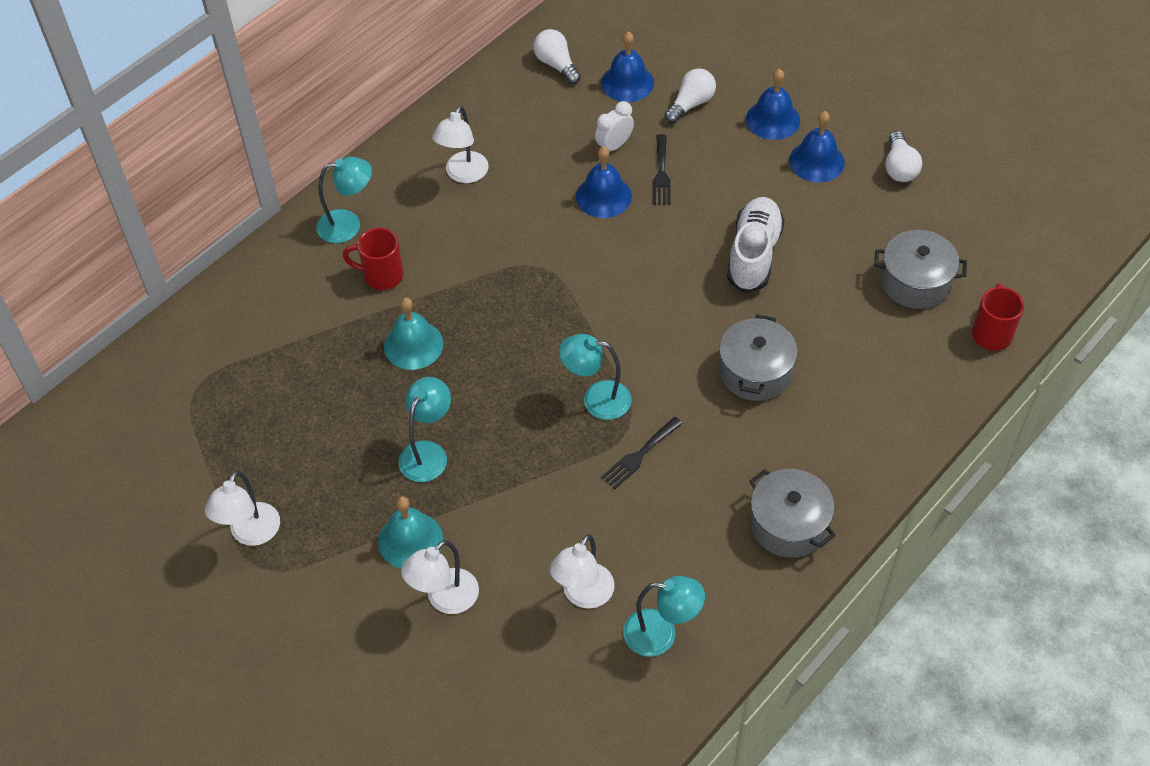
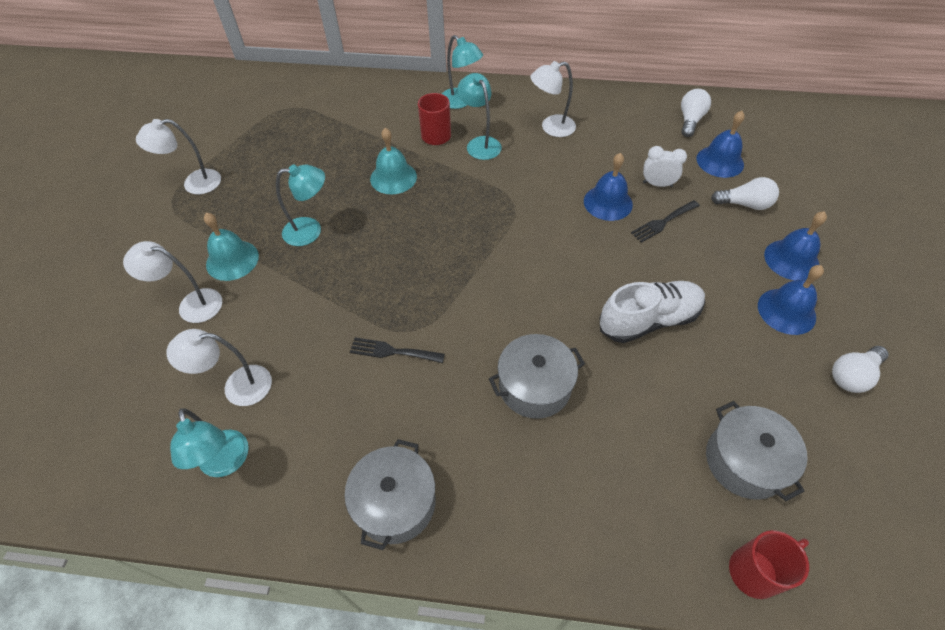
camera: 55 degrees right, 0 degrees up
turquoise lamp [559,334,631,420] -> turquoise lamp moved to [457,73,502,160]

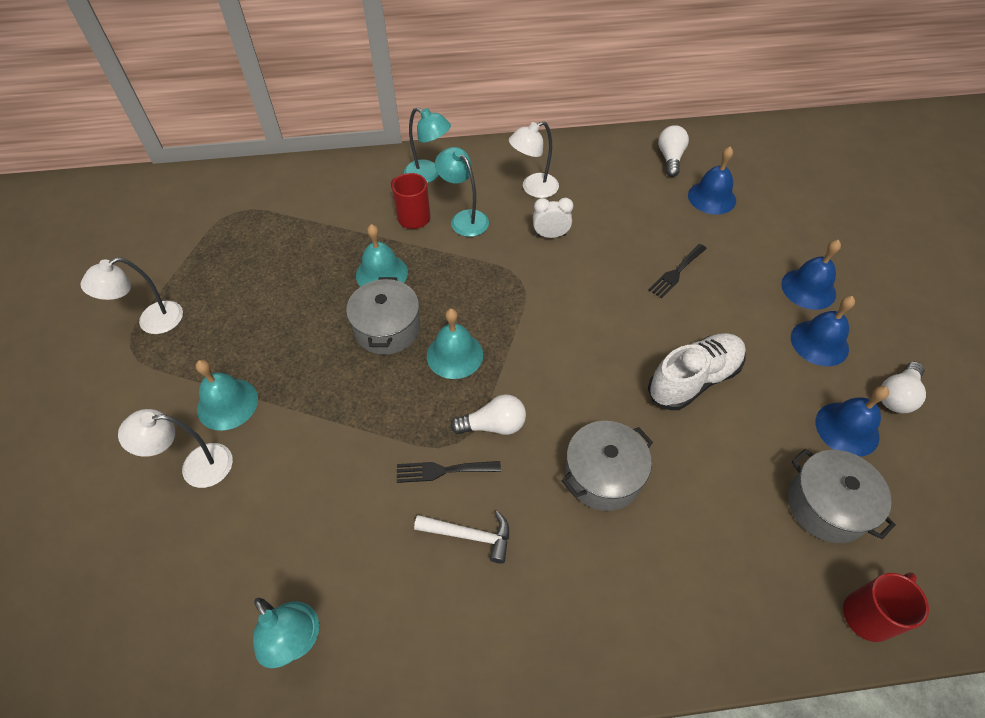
camera: 15 degrees left, 0 degrees up
white lamp [166,329,272,406] -> none
turquoise lamp [276,164,325,246] -> none
grey pot [345,439,435,550] -> grey pot moved to [346,277,420,355]
blue bell [584,153,633,221] -> blue bell moved to [816,386,889,457]
white clock [643,146,687,187] -> white clock moved to [533,198,573,238]
white light bulb [711,177,779,210] -> white light bulb moved to [450,394,526,435]
none -> white hammer [414,511,509,564]
none -> turquoise bell [427,309,483,379]

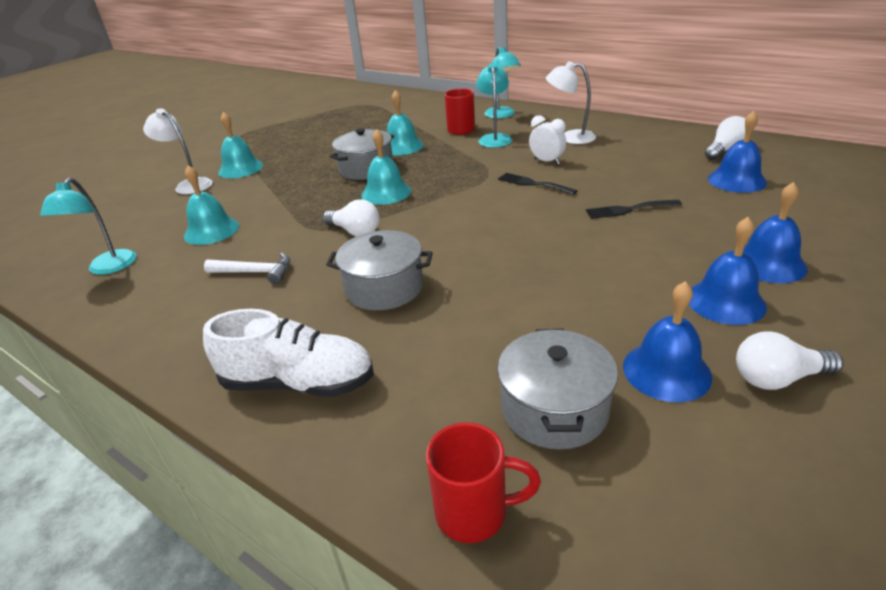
camera: 45 degrees right, 20 degrees down
white lamp [81,257,183,334] -> none
black fork [397,461,501,483] -> black fork moved to [498,173,578,195]
white hammer [414,511,509,564] -> white hammer turned 45 degrees counterclockwise [204,253,290,284]
white shoe [648,333,746,410] -> white shoe moved to [203,309,374,397]
none -> turquoise bell [184,165,239,245]

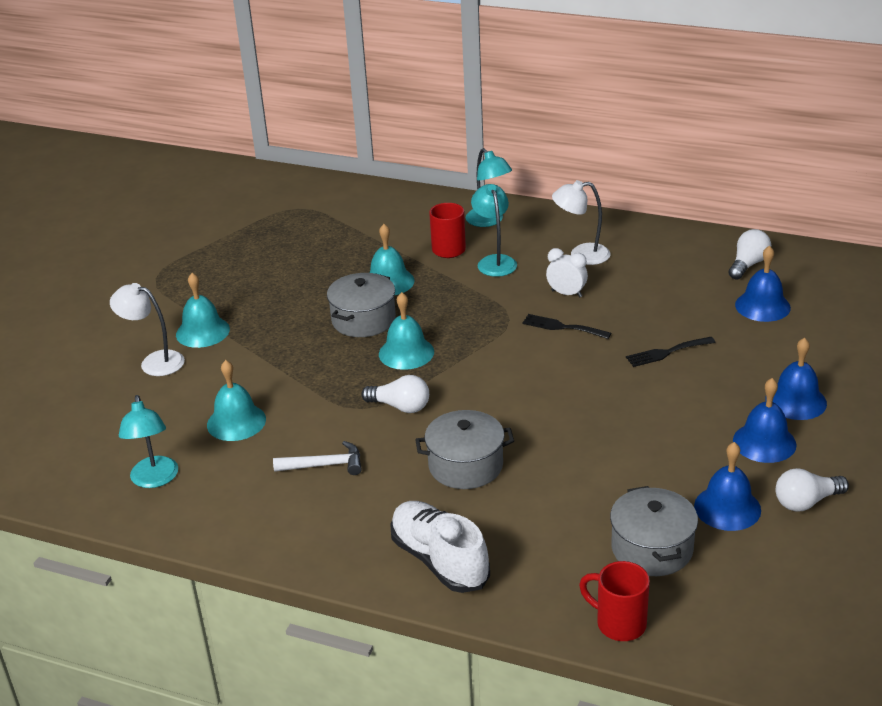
camera: 15 degrees left, 0 degrees up
white shoe [203,309,374,397] -> white shoe turned 120 degrees counterclockwise [390,501,490,593]
red mug [426,422,541,543] -> red mug turned 135 degrees counterclockwise [579,561,650,641]

